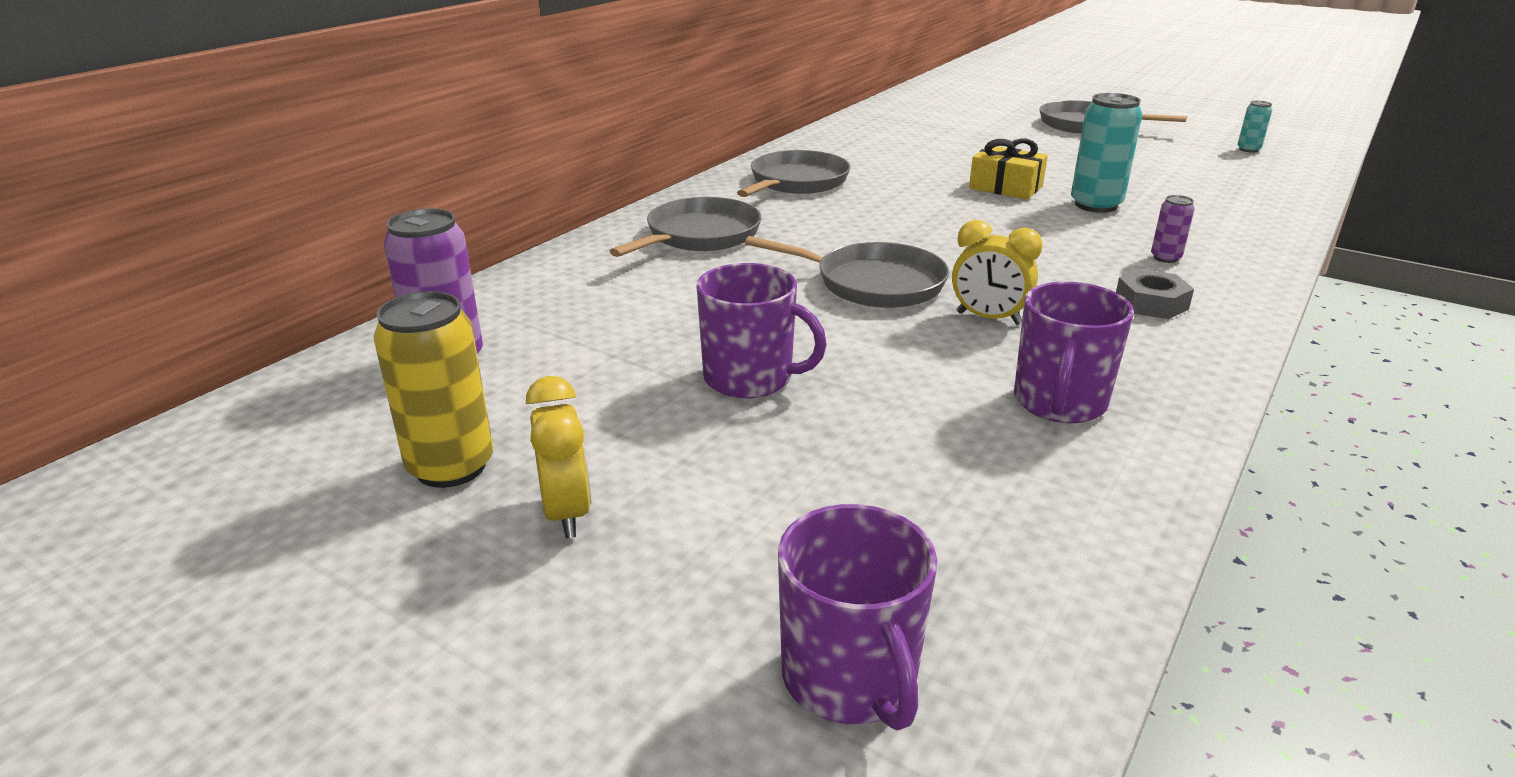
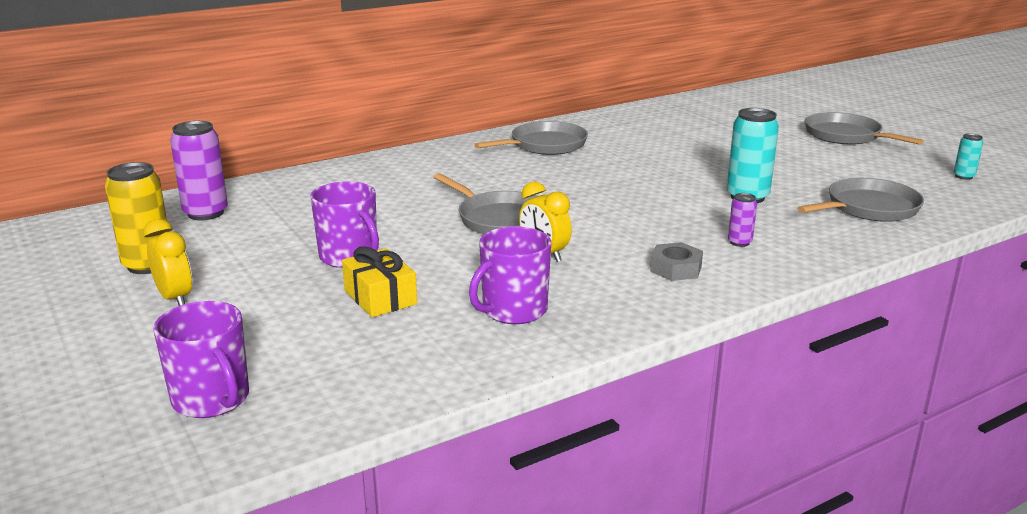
camera: 25 degrees right, 5 degrees down
yellow clock [526,376,591,539] -> yellow clock turned 45 degrees counterclockwise [144,219,192,306]
grey pan [610,197,762,257] -> grey pan moved to [797,178,924,222]
purple mug [778,504,937,730] -> purple mug turned 45 degrees counterclockwise [153,301,249,418]
yellow gift [969,139,1048,200] -> yellow gift moved to [342,246,417,317]

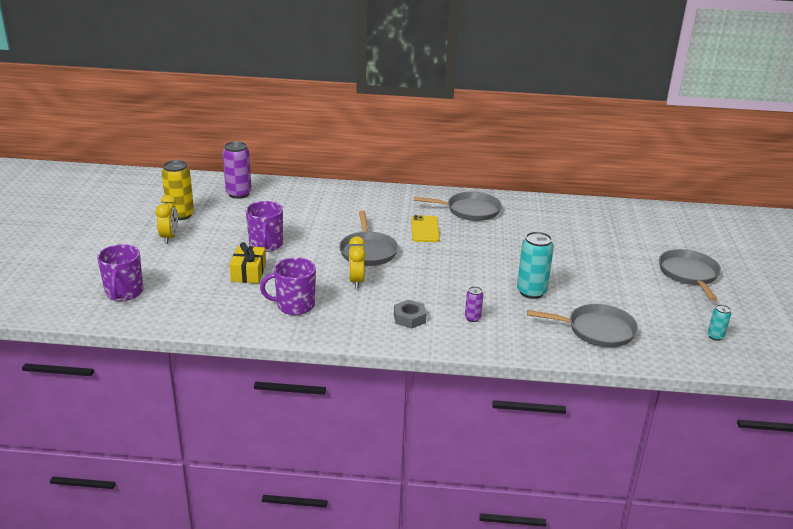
camera: 35 degrees right, 5 degrees up
none -> yellow phone [411,215,440,242]

